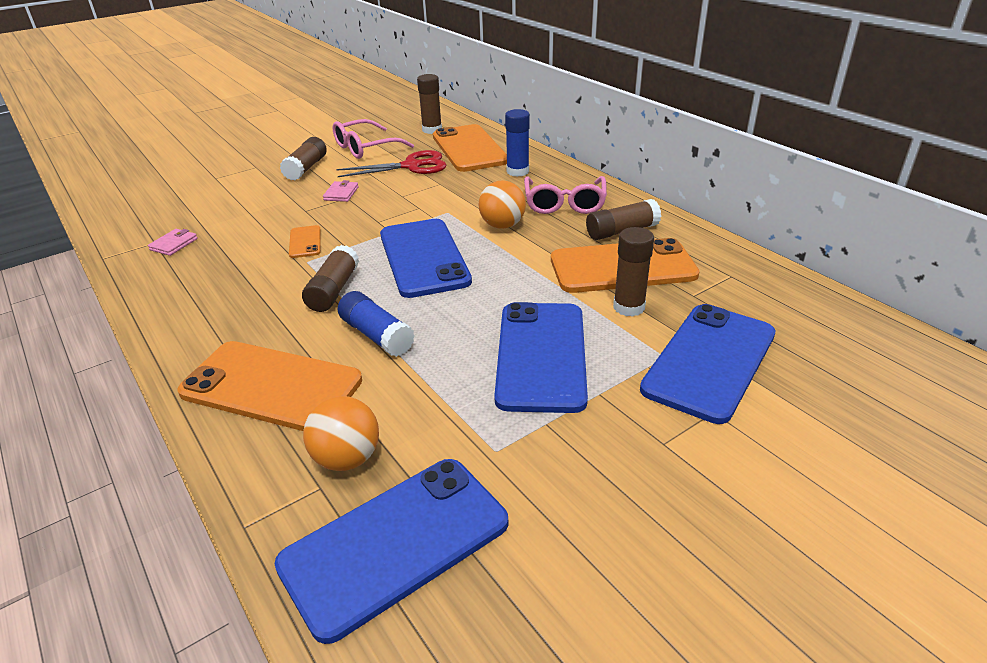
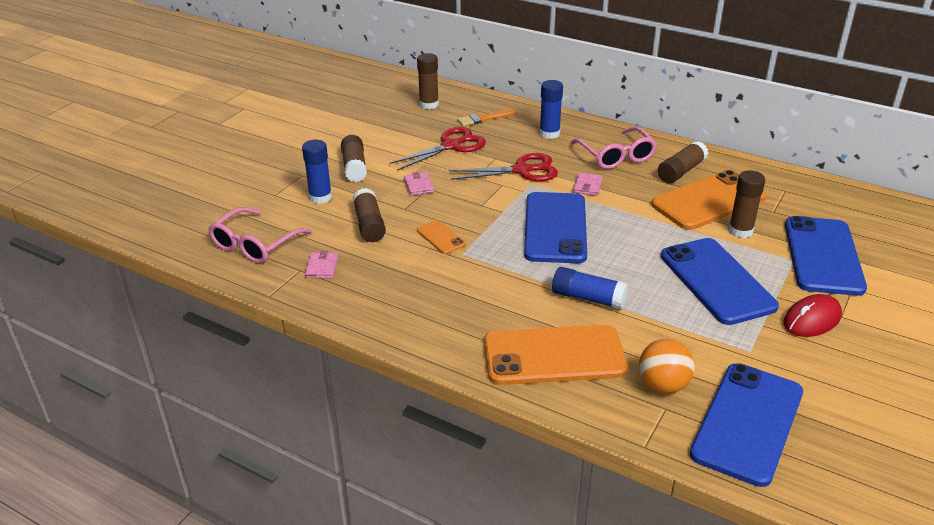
camera: 25 degrees left, 0 degrees up
brown glue stick [302,245,359,312] -> brown glue stick moved to [353,188,386,242]
pink glasses [333,119,414,159] -> pink glasses moved to [208,207,312,263]
blue phone [380,219,472,298] -> blue phone turned 45 degrees clockwise [524,192,587,263]
orange phone [433,124,507,172] -> orange brush [458,109,517,126]
orange ball [479,180,526,229] -> pink wallet [573,172,603,196]
none -> blue glue stick [302,140,332,204]
none -> red scissors [449,153,558,181]
none -> red mouse [784,294,842,337]

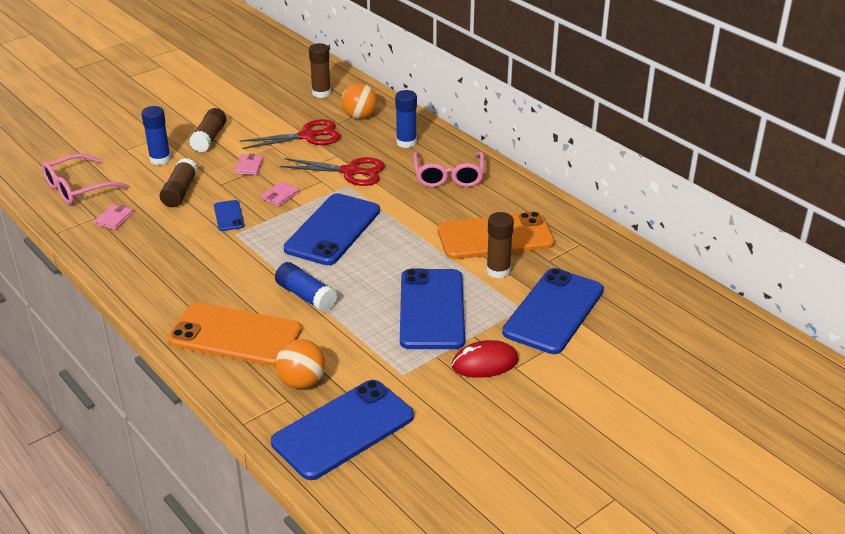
camera: 20 degrees right, 0 degrees up
orange phone [417,220,466,254] -> blue phone [214,200,245,231]
orange brush [458,109,517,126] -> orange ball [341,83,377,119]
pink wallet [573,172,603,196] -> pink wallet moved to [261,181,299,206]
brown glue stick [658,141,709,183] -> none

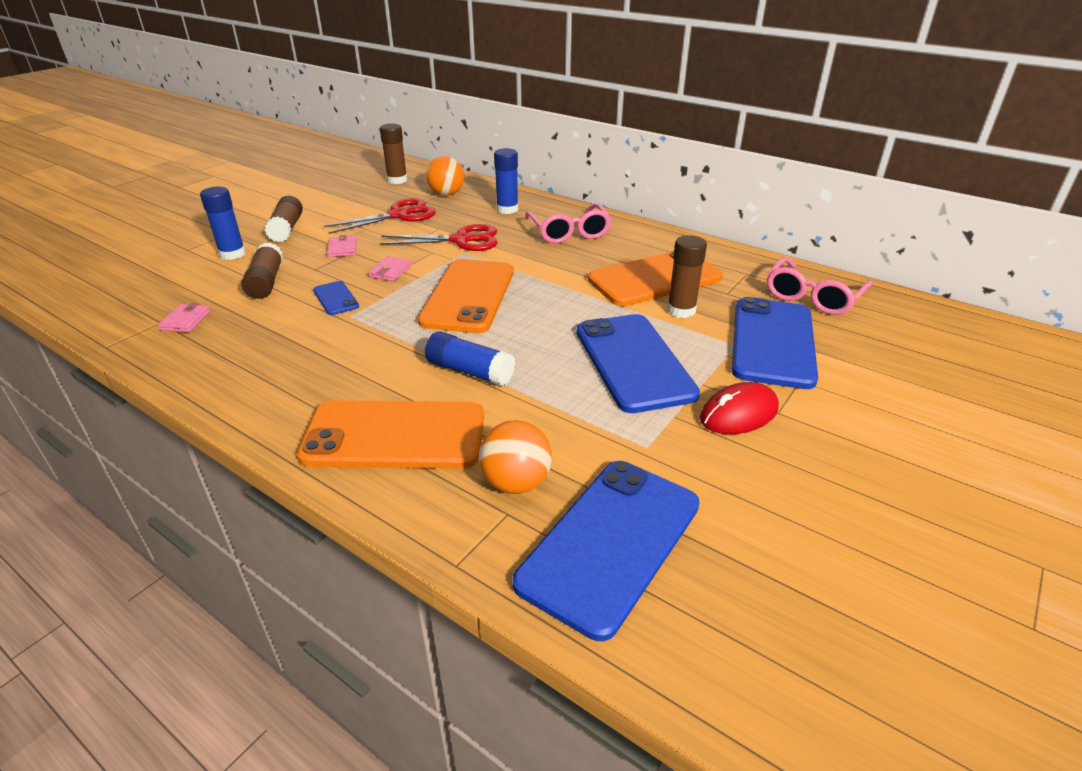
camera: 15 degrees left, 0 degrees up
pink glasses [42,154,129,205] -> pink glasses moved to [767,257,873,315]
blue phone [283,193,380,265] -> orange phone [418,259,514,333]

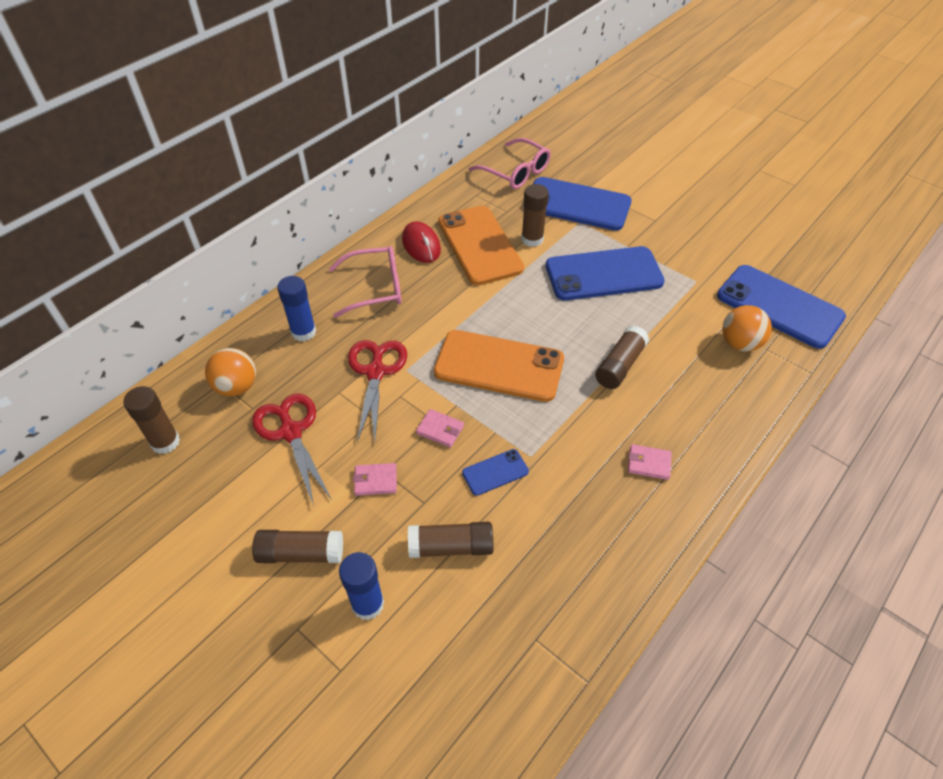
camera: 85 degrees left, 15 degrees up
pink wallet [158,303,210,332] -> pink wallet moved to [628,444,672,480]
orange phone [297,400,484,469] -> none
blue glue stick [425,331,515,386] -> brown glue stick [595,325,649,389]
red mouse [700,382,779,434] -> red mouse moved to [402,221,441,263]

